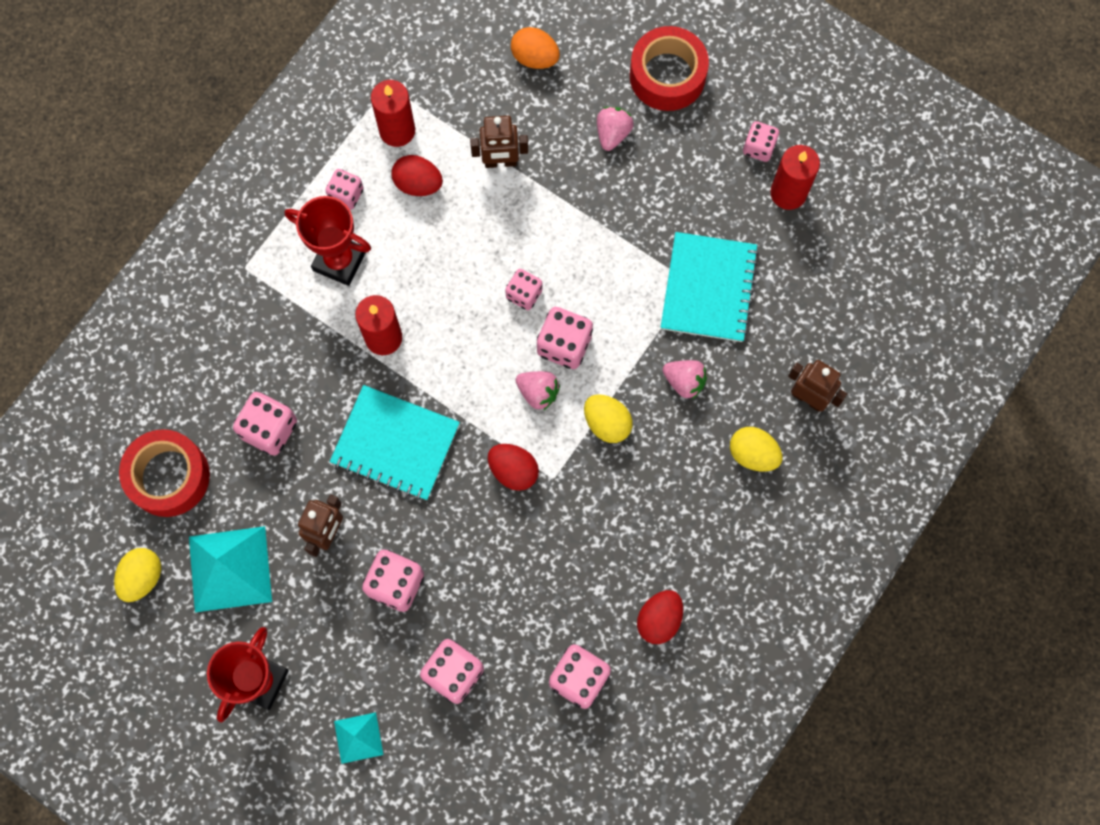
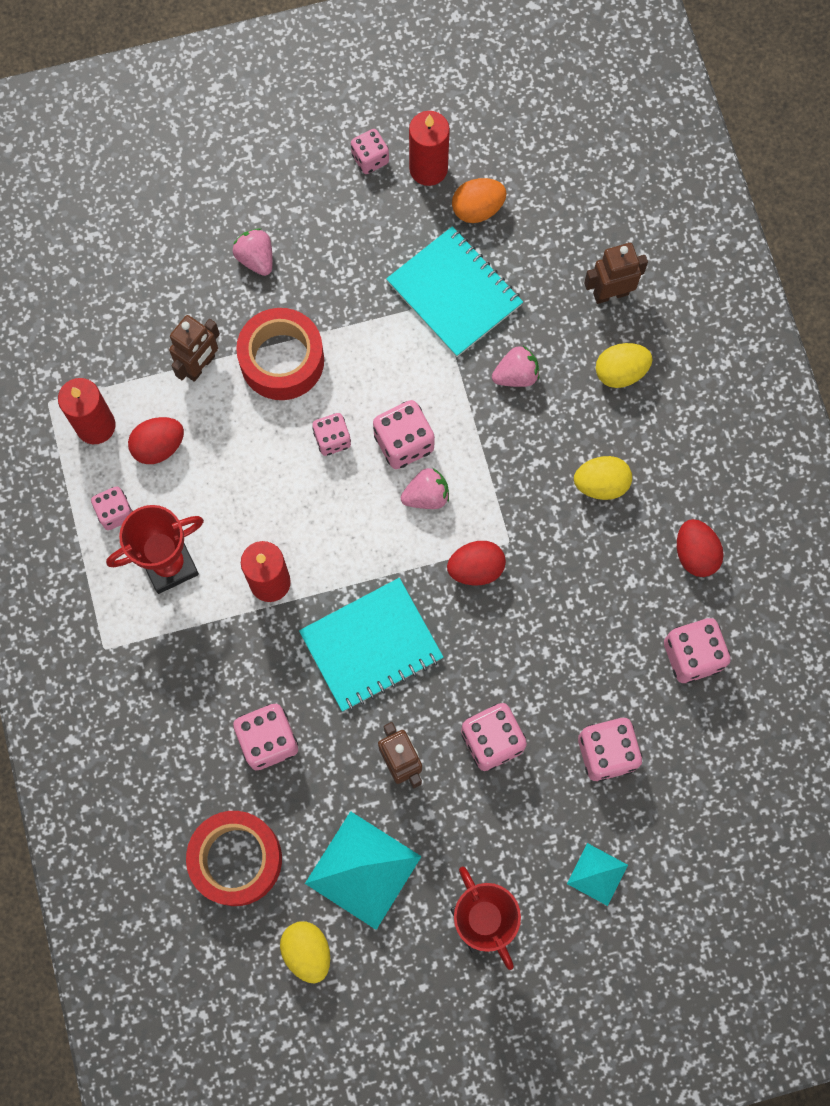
camera: 50 degrees left, 0 degrees up
orange egg [511,27,560,69] -> orange egg moved to [452,178,507,223]
yellow egg [584,394,633,443] -> yellow egg moved to [574,456,632,500]
red tape [630,26,709,111] -> red tape moved to [236,308,324,400]

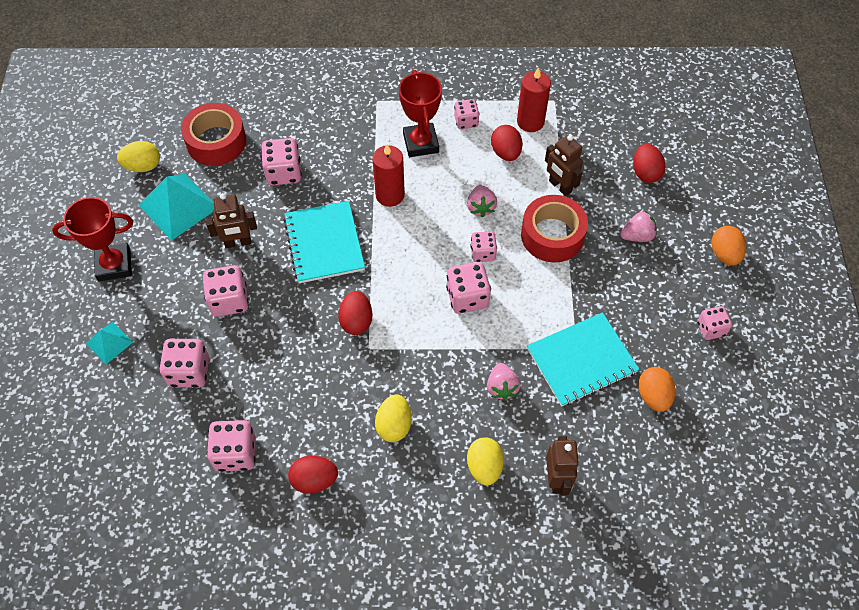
camera: 105 degrees right, 15 degrees down
pink strawberry [401,468,449,509] -> pink strawberry moved to [467,185,497,218]
red candle [409,111,450,186] -> none
none -> red egg [633,144,666,183]
none -> orange egg [711,226,746,266]

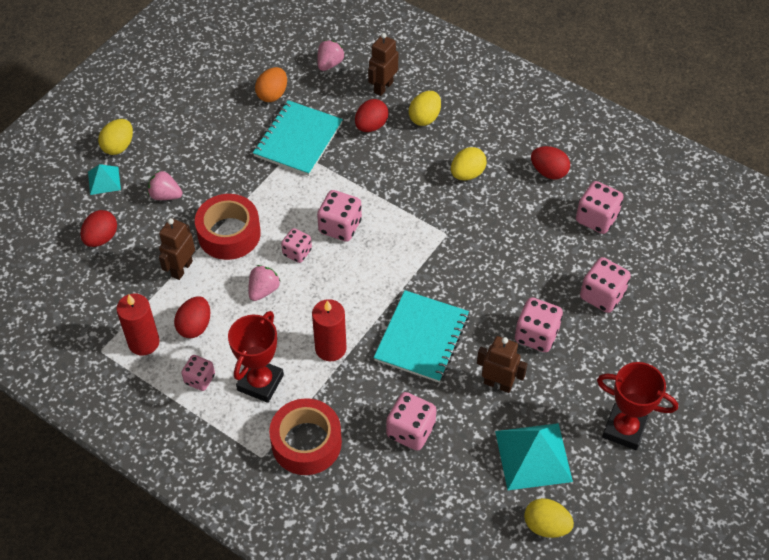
camera: 145 degrees left, 5 degrees down
turquoise pyramid [86,322,133,364] -> turquoise pyramid moved to [88,164,121,195]
red tape [181,103,246,166] -> red tape moved to [269,398,342,475]
red egg [338,291,372,335] -> red egg moved to [355,99,389,132]
pink strawberry [487,363,521,401] -> pink strawberry moved to [318,40,345,71]
turquoise notebook [527,312,639,407] -> turquoise notebook turned 75 degrees counterclockwise [253,100,343,176]
brown robot [545,135,583,196] -> brown robot turned 150 degrees counterclockwise [159,218,195,280]
pink dice [697,306,732,340] -> none
orange egg [711,226,746,266] -> yellow egg [98,119,133,155]

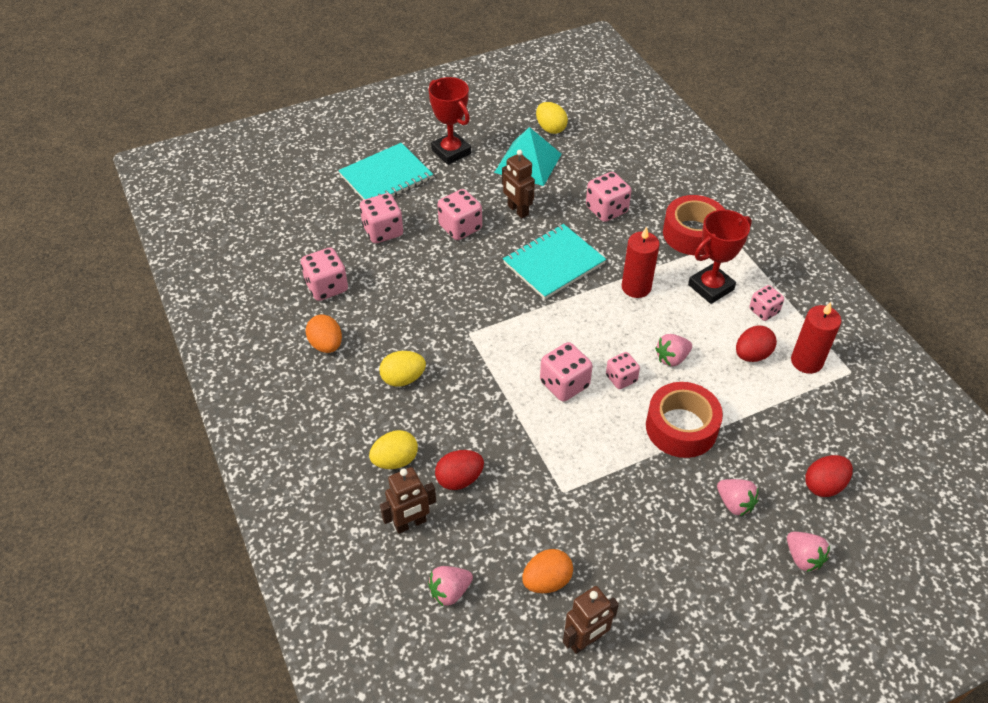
camera: 150 degrees left, 5 degrees down
turquoise pyramid [88,164,121,195] -> pink strawberry [787,532,830,572]
yellow egg [98,119,133,155] -> none
brown robot [159,218,195,280] -> brown robot moved to [563,586,619,654]
turquoise notebook [253,100,343,176] -> turquoise notebook moved to [338,143,433,200]
red egg [531,146,570,179] -> orange egg [306,314,342,353]

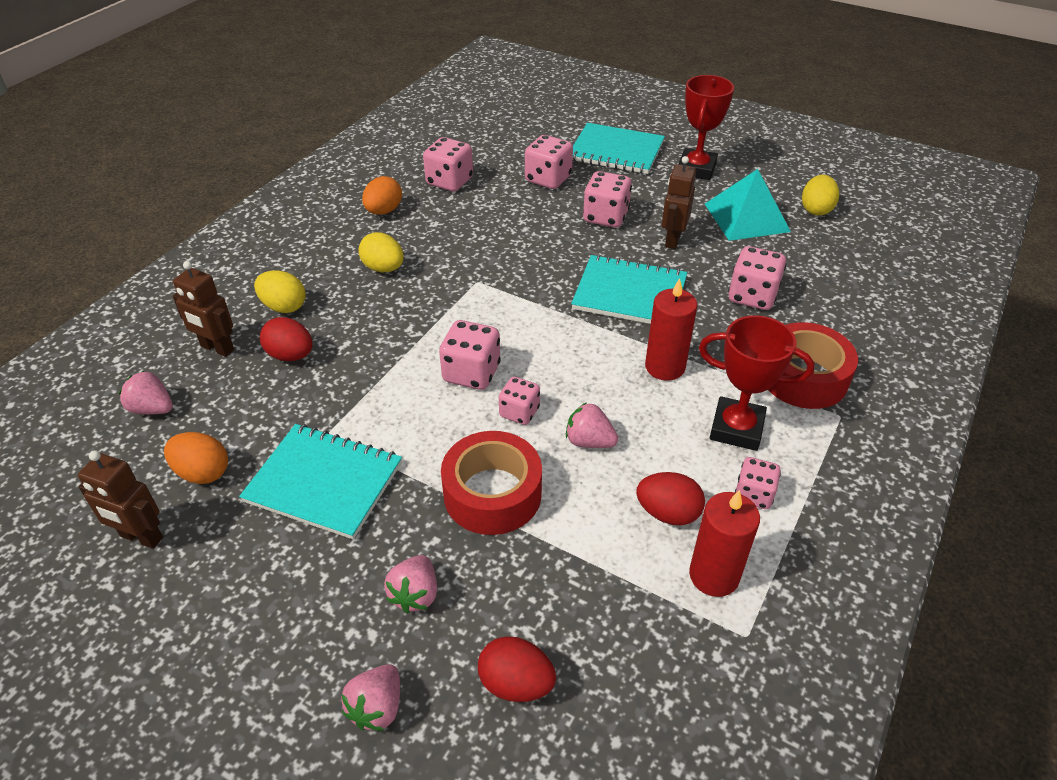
camera: 55 degrees right, 5 degrees down
none -> turquoise notebook [239,424,402,539]

